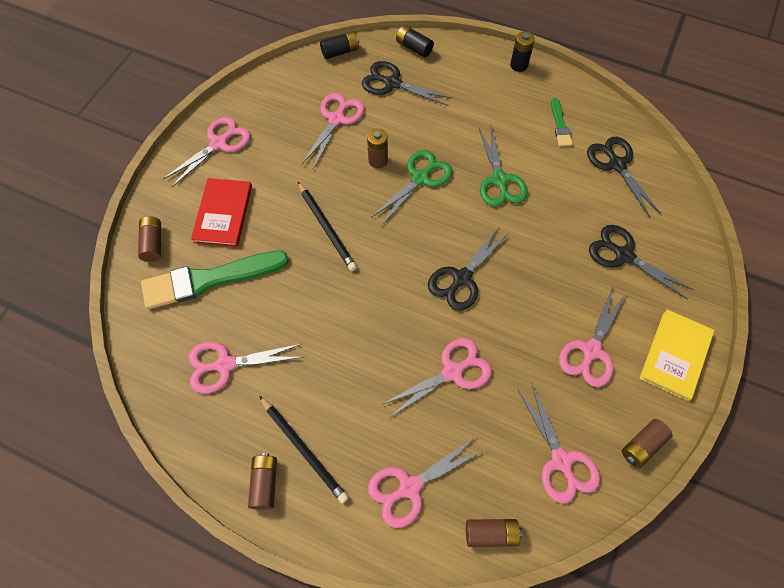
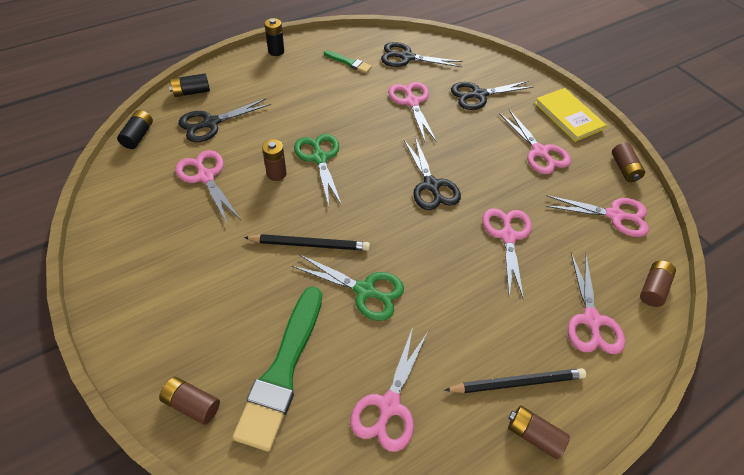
camera: 60 degrees left, 10 degrees down
pink scissors [163,117,251,188] -> pink scissors moved to [388,82,437,142]
red book [191,178,252,247] -> none
green scissors [478,127,528,207] -> green scissors moved to [292,254,404,321]

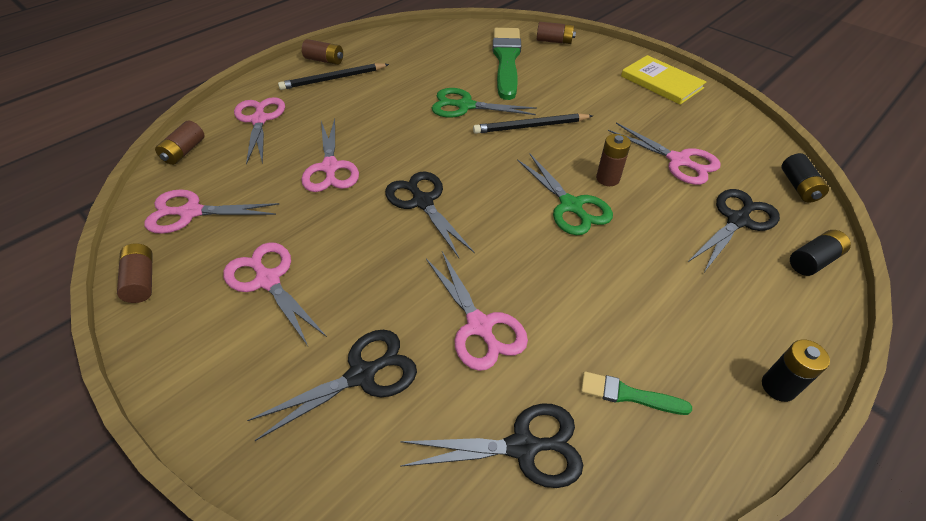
camera: 170 degrees right, 5 degrees down
pink scissors [350,327,427,452] -> none
yellow book [535,88,606,142] -> yellow book moved to [621,55,706,105]

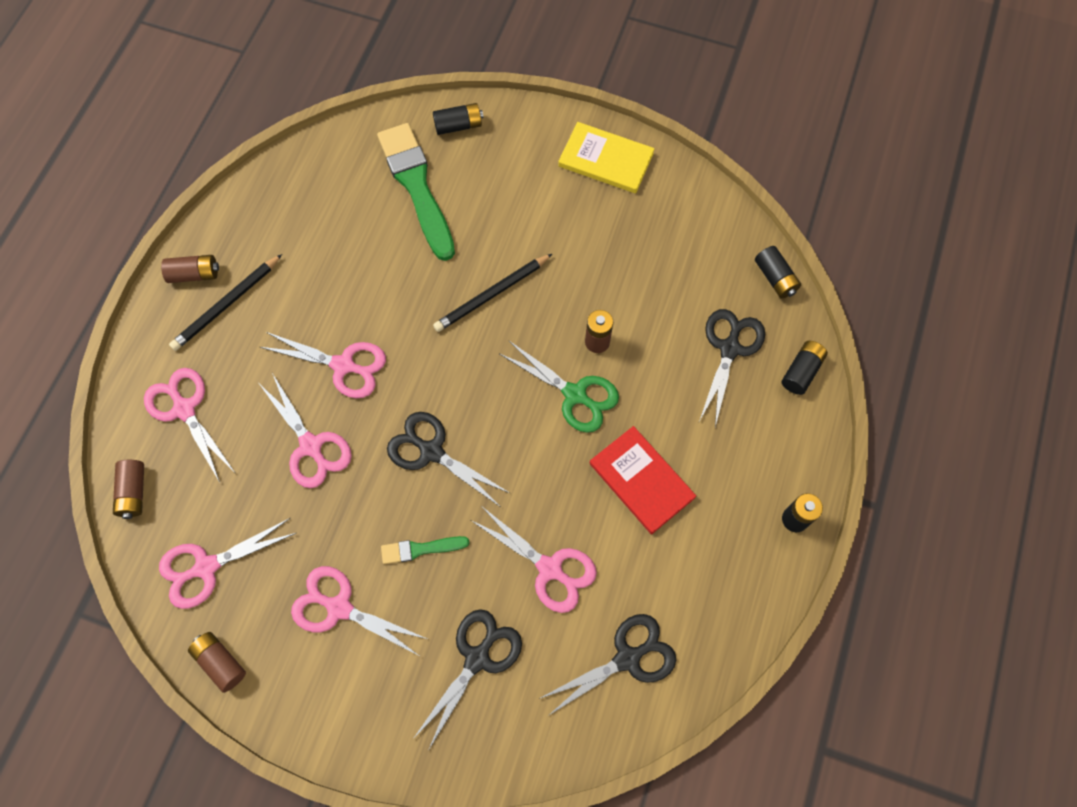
camera: 25 degrees left, 20 degrees up
green scissors [432,88,537,118] -> none
brown battery [537,22,576,44] -> black battery [433,103,484,135]
green brush [581,372,692,415] -> green brush moved to [381,536,469,564]
pink scissors [608,122,721,185] -> pink scissors moved to [260,332,386,398]
none -> red book [590,426,696,534]

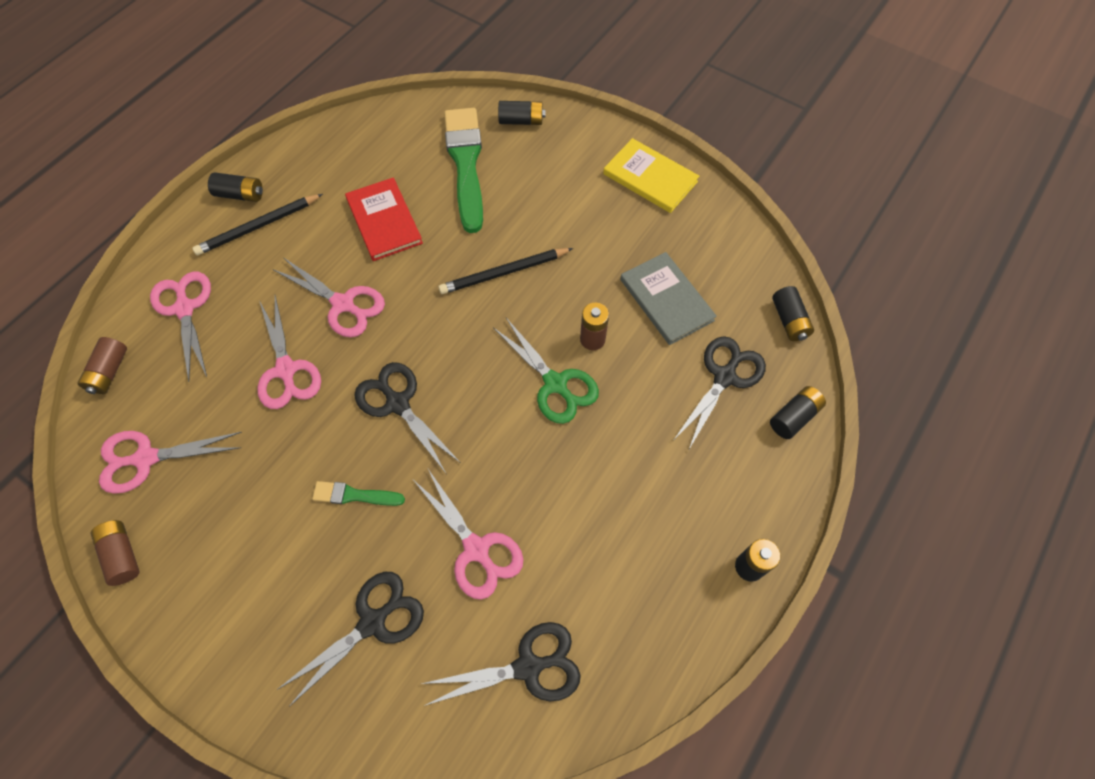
camera: 15 degrees right, 5 degrees down
brown battery [161,255,219,283] -> black battery [208,172,263,202]
pink scissors [291,566,427,655] -> none
red book [590,426,696,534] -> red book moved to [345,177,423,261]
none -> grey book [620,252,717,345]

